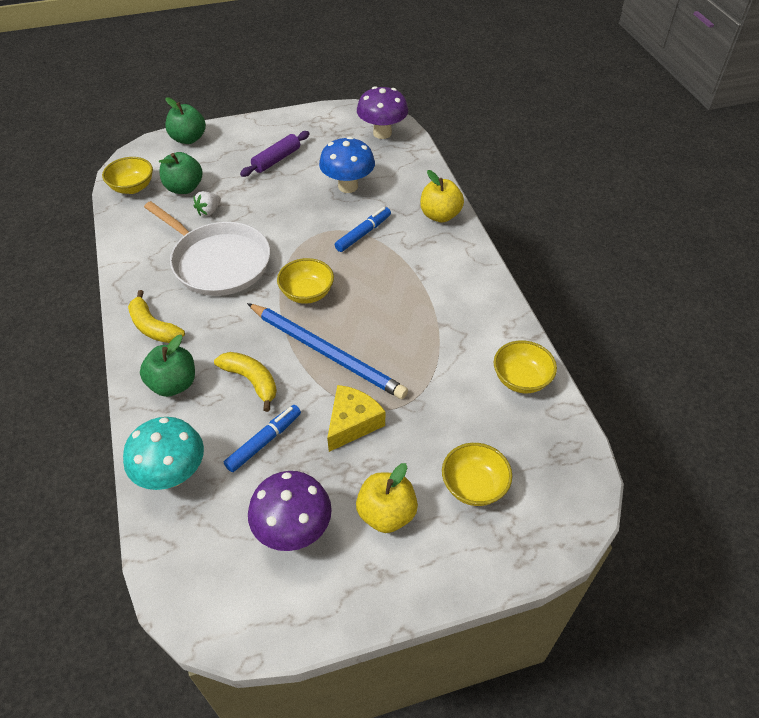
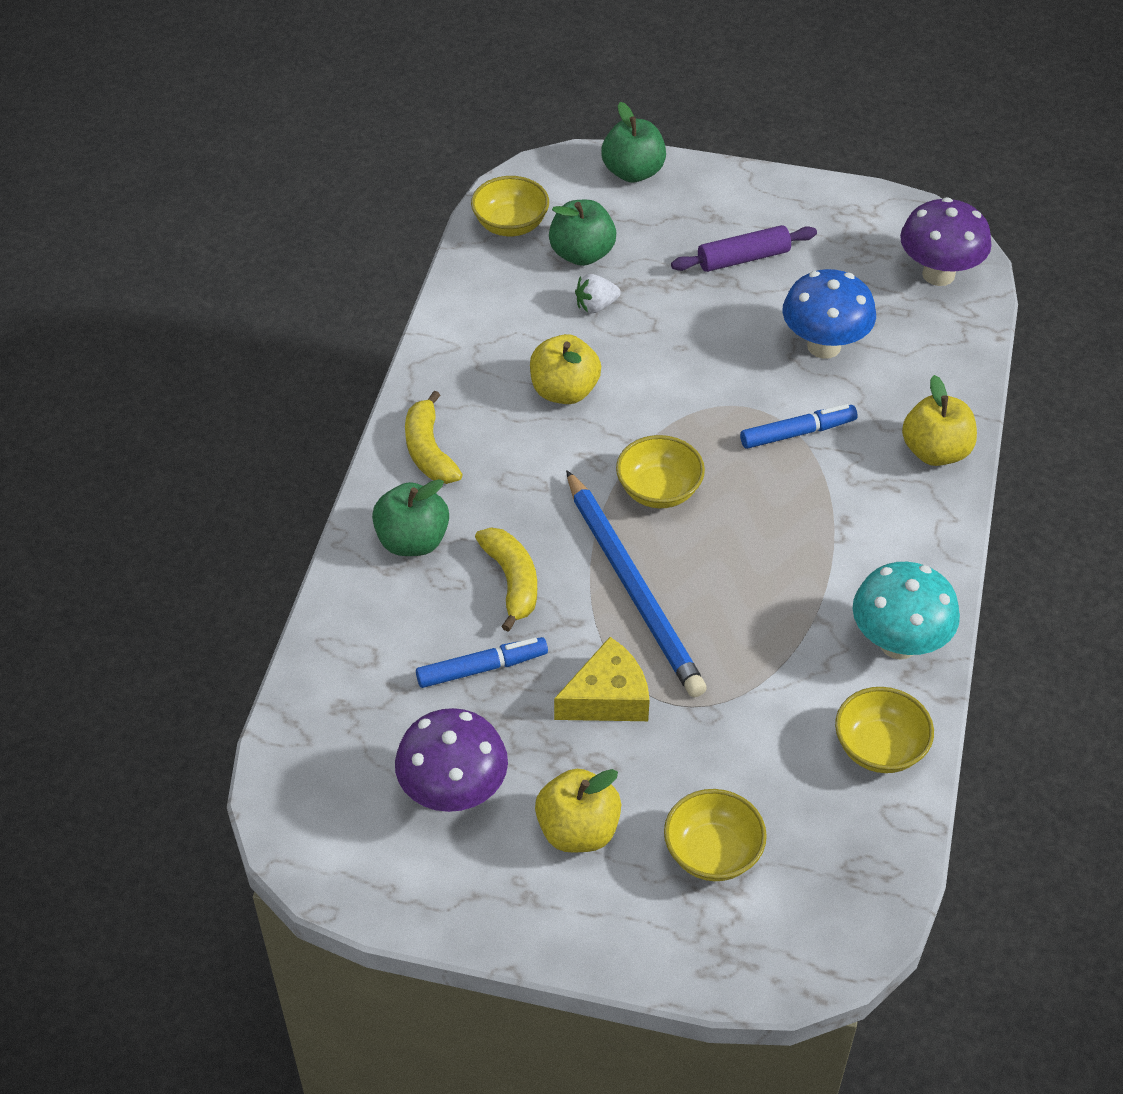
camera: 30 degrees right, 0 degrees up
turquoise mushroom [123,417,204,490] -> turquoise mushroom moved to [853,562,960,660]
white pan [144,201,270,296] -> yellow apple [530,334,601,404]

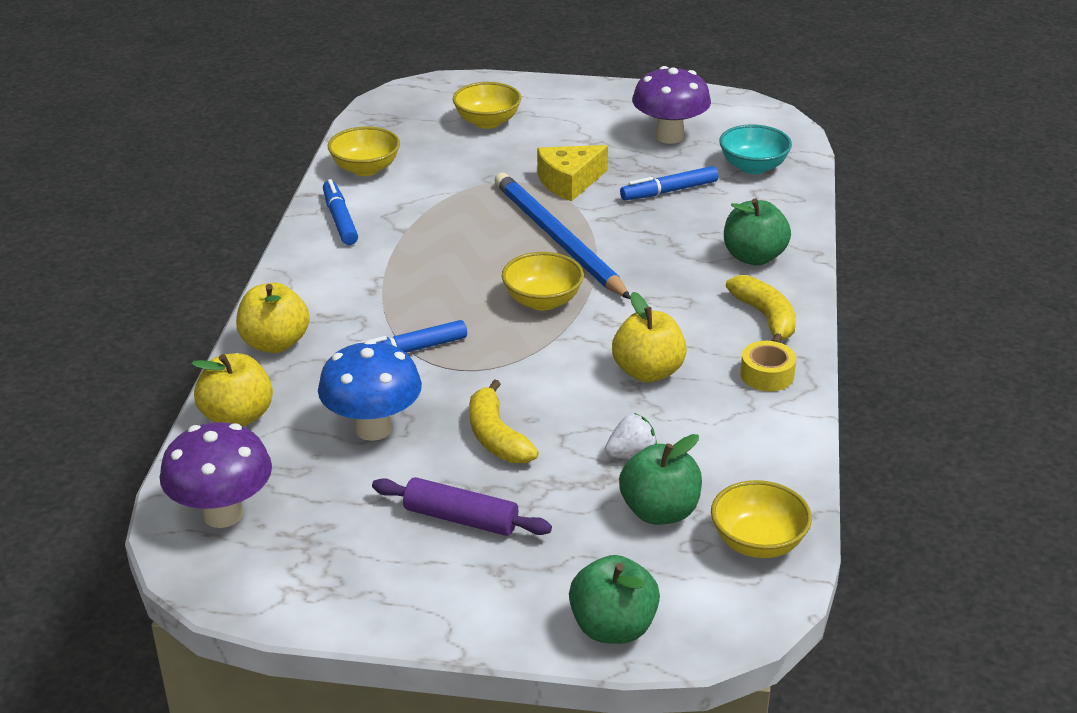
camera: 175 degrees right, 15 degrees down
yellow banana [475,527,537,632] -> yellow banana moved to [469,379,539,463]
yellow apple [535,769,621,853] -> yellow apple moved to [192,353,273,427]
purple rolling pin [671,225,817,272] -> purple rolling pin turned 45 degrees clockwise [372,477,552,536]
turquoise mushroom [853,562,960,660] -> blue marker [323,179,358,245]
none -> turquoise bowl [719,124,792,174]
none -> yellow tape [740,341,796,391]

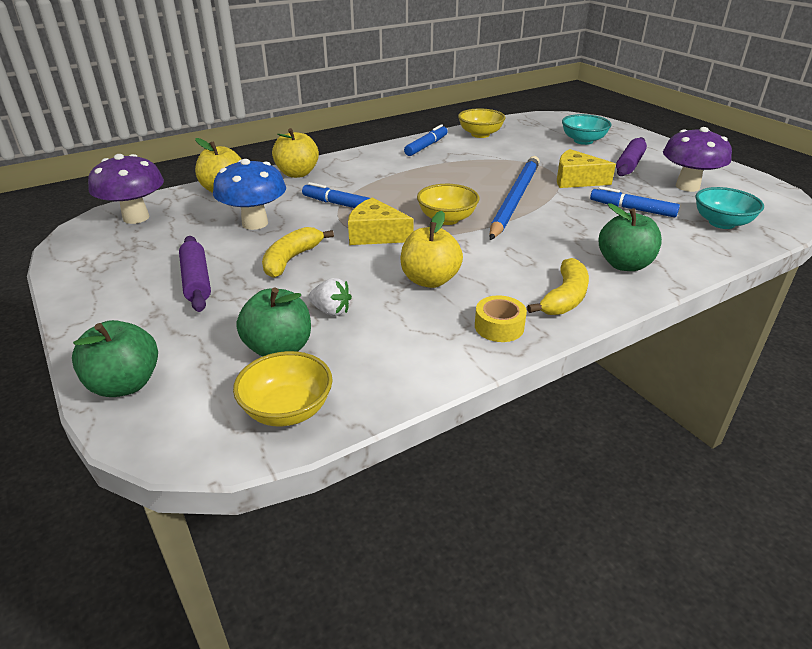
camera: 50 degrees right, 0 degrees up
yellow bowl [453,82,521,129] -> turquoise bowl [562,114,612,145]
none -> yellow cheese [348,197,413,245]
none -> purple rolling pin [616,137,647,176]

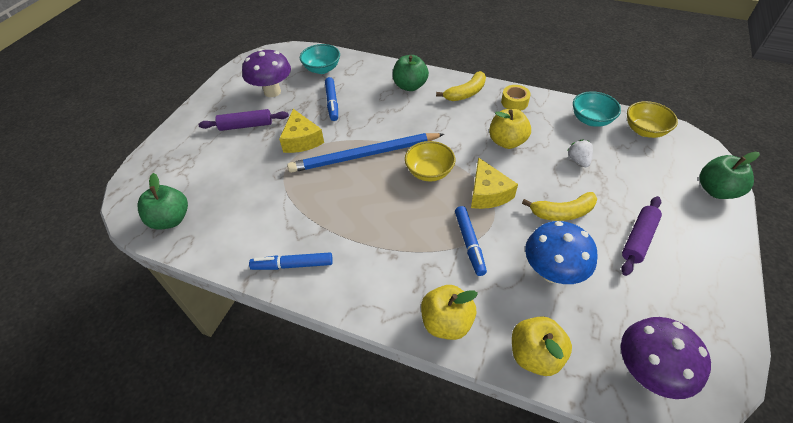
camera: 125 degrees left, 15 degrees up
green apple [236,288,311,357] -> green apple moved to [137,173,188,230]
yellow bowl [458,108,505,138] -> none
yellow banana [527,258,589,315] -> yellow banana turned 150 degrees clockwise [436,71,486,101]
turquoise bowl [562,114,612,145] -> turquoise bowl moved to [573,91,621,127]

